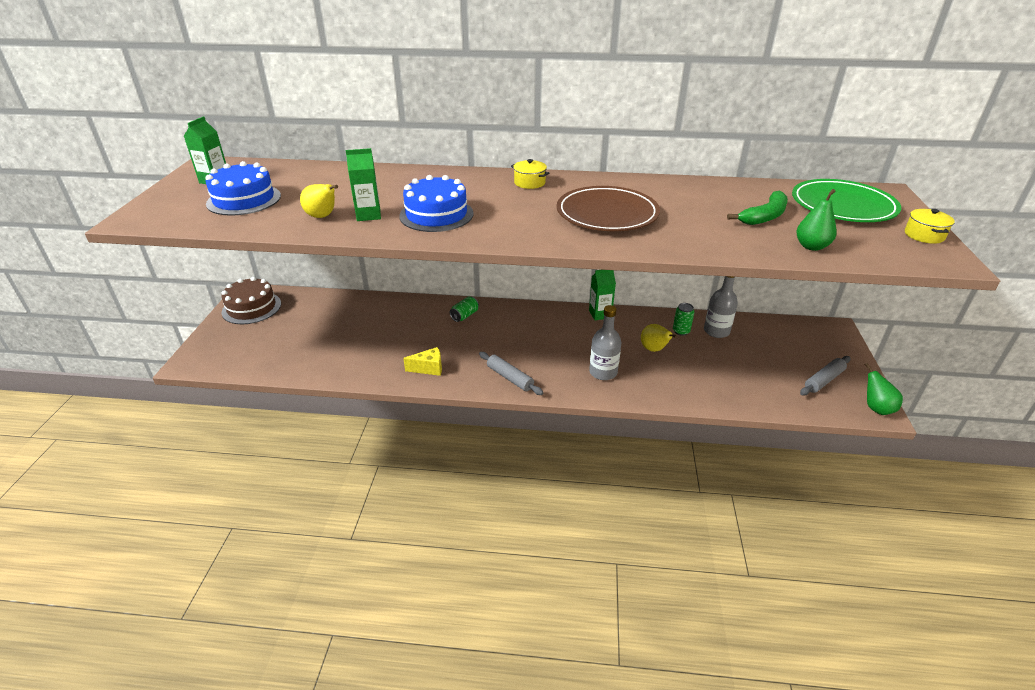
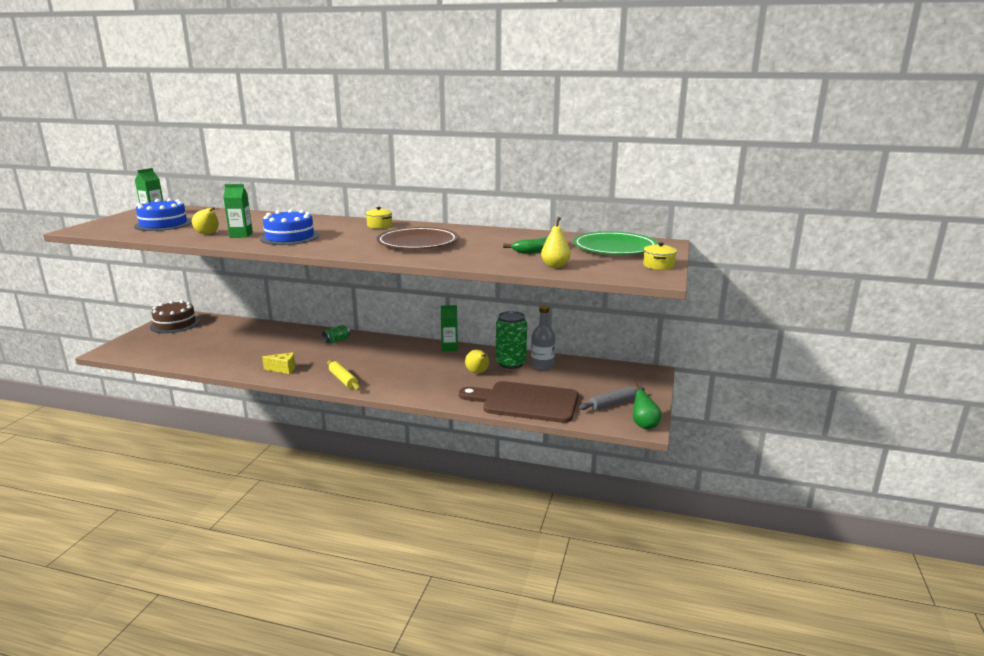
camera: 10 degrees right, 15 degrees down
grey rolling pin [479,352,544,395] -> yellow rolling pin [327,360,360,391]
grey bottle [589,305,621,380] -> none
green can [673,303,694,336] -> green can [496,311,527,369], size x1.97
green pear [796,189,837,251] -> yellow pear [541,217,571,268]
none -> brown cutting board [459,381,579,423]

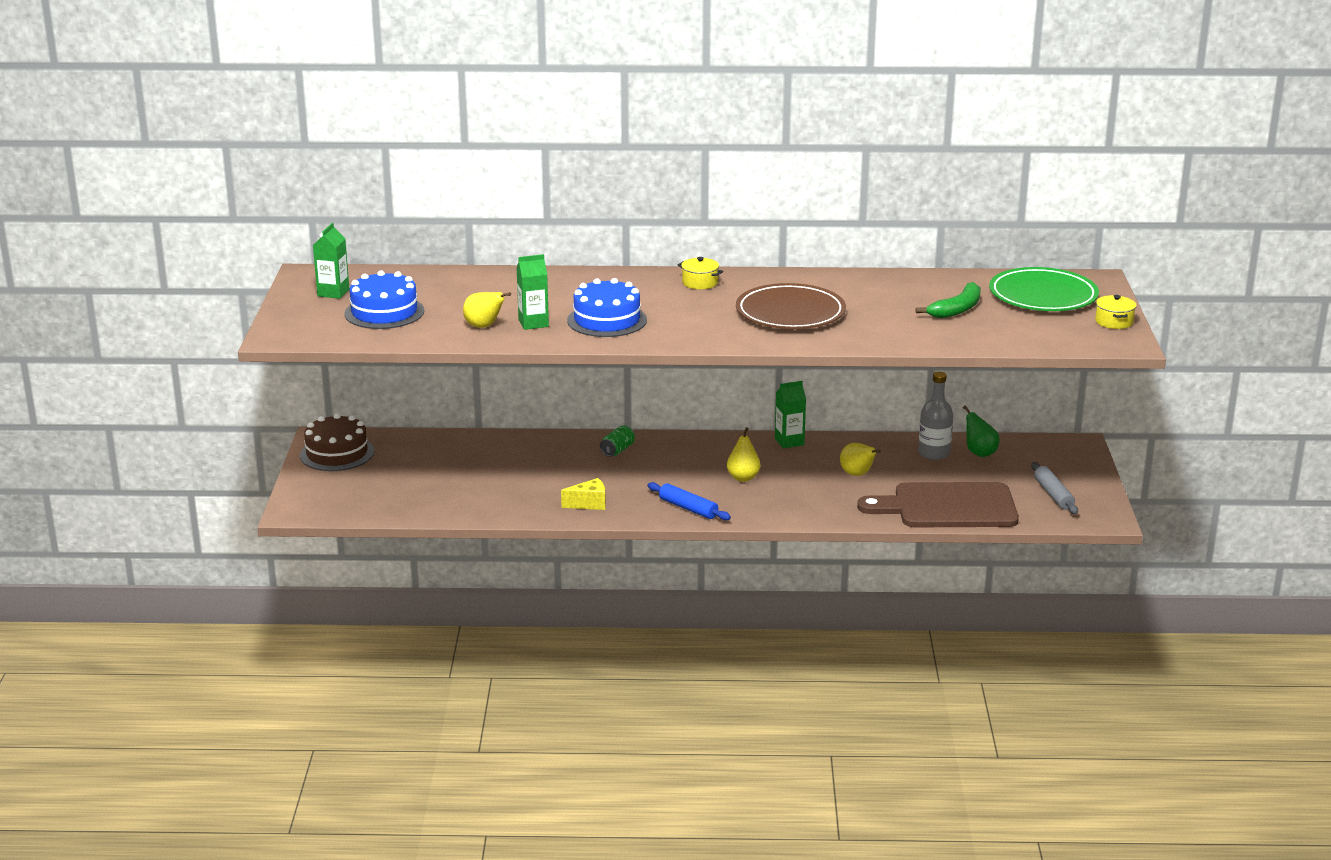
camera: 15 degrees left, 5 degrees up
yellow rolling pin [327,360,360,391] -> blue rolling pin [648,482,731,520]
green can [496,311,527,369] -> none
yellow pear [541,217,571,268] -> yellow pear moved to [727,427,761,482]
grey rolling pin [579,387,645,410] -> grey rolling pin turned 60 degrees counterclockwise [1031,462,1078,514]
green pear [633,383,662,429] -> green pear moved to [963,405,1000,457]

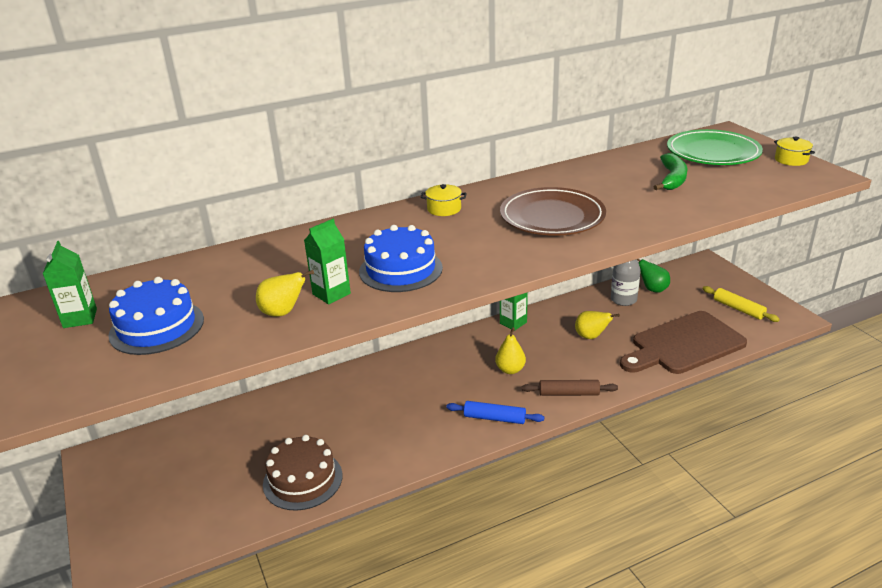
camera: 25 degrees left, 5 degrees up
brown cake [300,413,374,471] -> brown cake moved to [263,435,343,511]
yellow cheese [561,478,606,510] -> none
green can [600,425,635,457] -> none
grey rolling pin [1031,462,1078,514] -> yellow rolling pin [703,286,780,322]
none -> brown rolling pin [521,380,618,396]

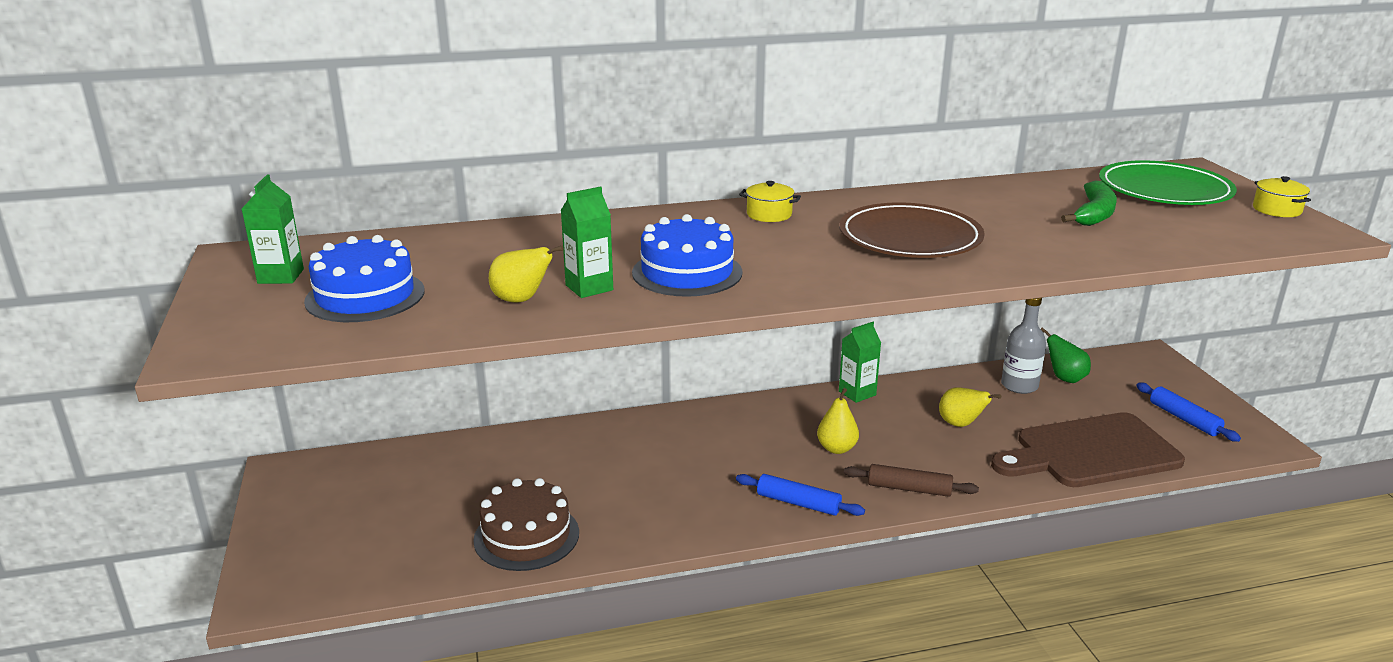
camera: 10 degrees right, 5 degrees down
yellow rolling pin [703,286,780,322] -> blue rolling pin [1136,383,1241,442]

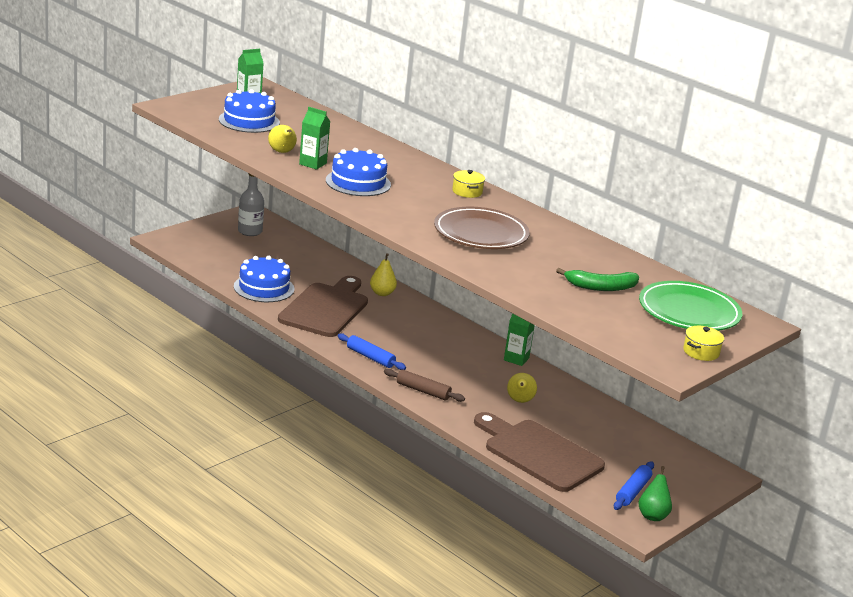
camera: 55 degrees right, 0 degrees up
brown cake [473,478,579,571] -> blue cake [234,256,294,302]
blue rolling pin [736,474,865,516] -> blue rolling pin turned 45 degrees counterclockwise [337,333,406,370]
yellow pear [817,388,859,454] -> yellow pear moved to [370,253,397,296]
brown rolling pin [844,464,979,497] -> brown rolling pin turned 45 degrees counterclockwise [384,369,465,402]
grey bottle [1001,298,1046,394] -> grey bottle moved to [238,173,264,236]
green pear [1041,328,1091,383] -> green pear moved to [638,466,672,521]
none -> brown cutting board [278,276,368,337]

